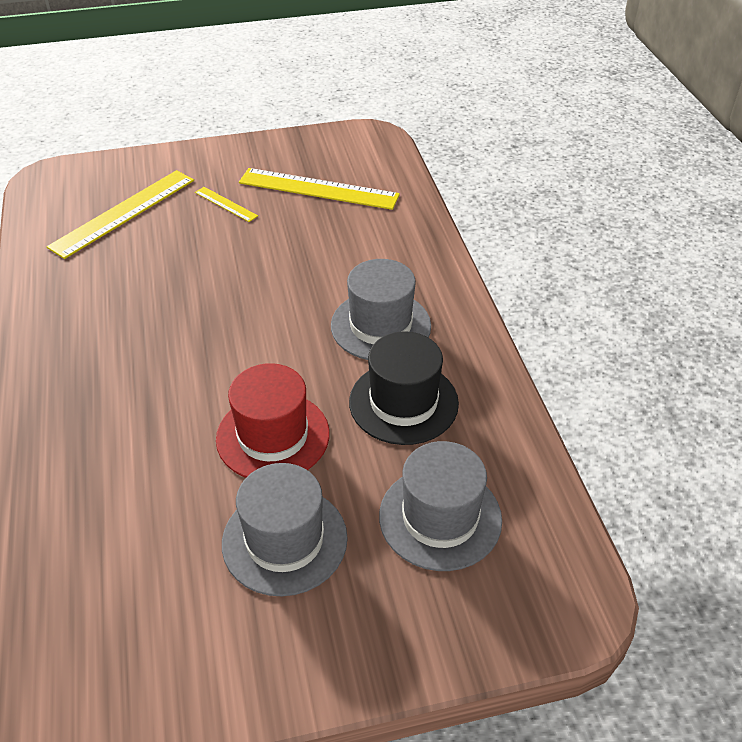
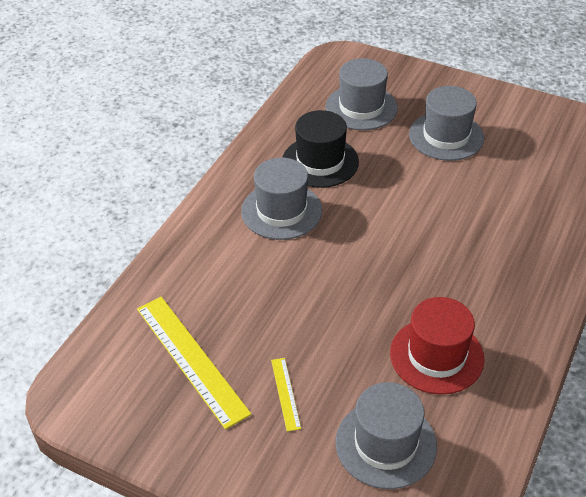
camera: 140 degrees left, 0 degrees up
yellow ruler [47,170,194,259] -> grey hat [335,382,437,489]
red hat [216,363,330,478] -> red hat moved to [390,297,485,395]

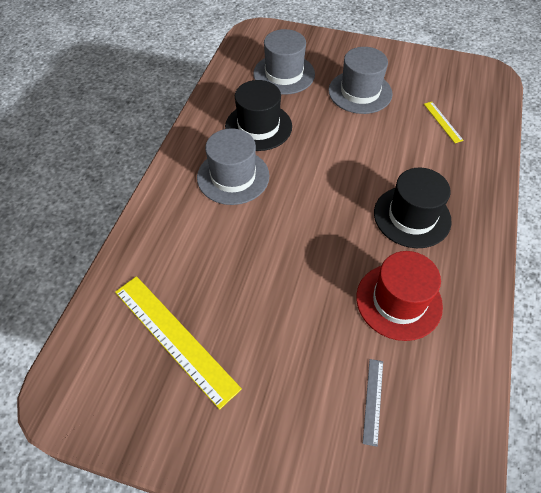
camera: 10 degrees left, 10 degrees up
yellow ruler [271,358,301,432] -> yellow ruler moved to [424,102,464,143]
grey hat [335,382,437,489] -> grey ruler [363,359,383,447]
none -> black hat [374,168,452,248]

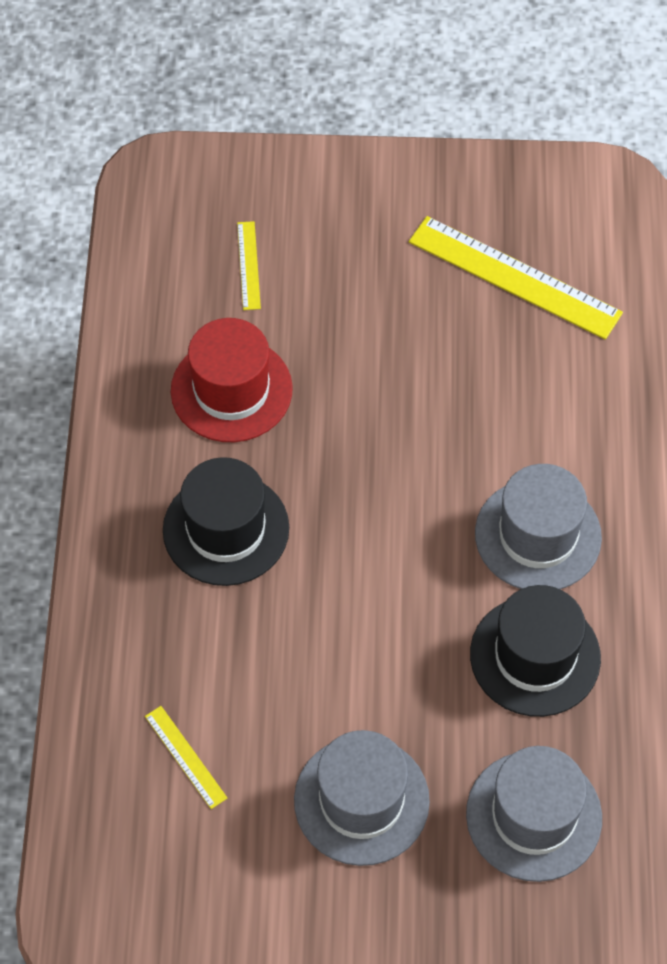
camera: 165 degrees right, 5 degrees up
grey ruler [363,359,383,447] -> yellow ruler [237,221,261,310]

